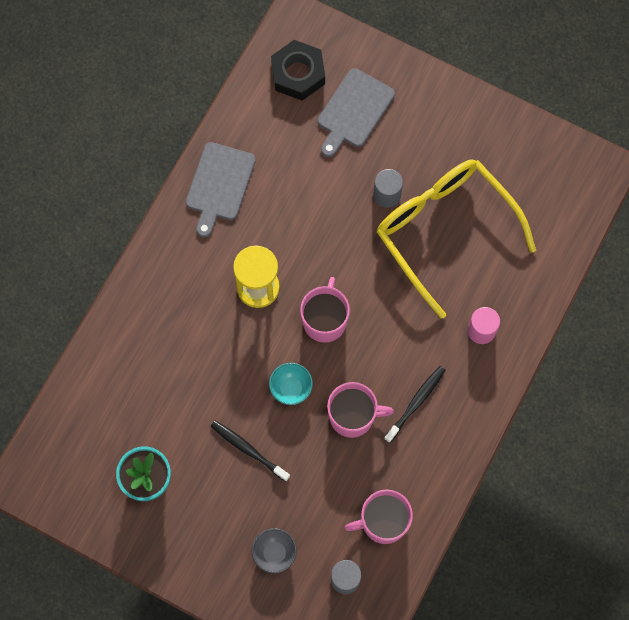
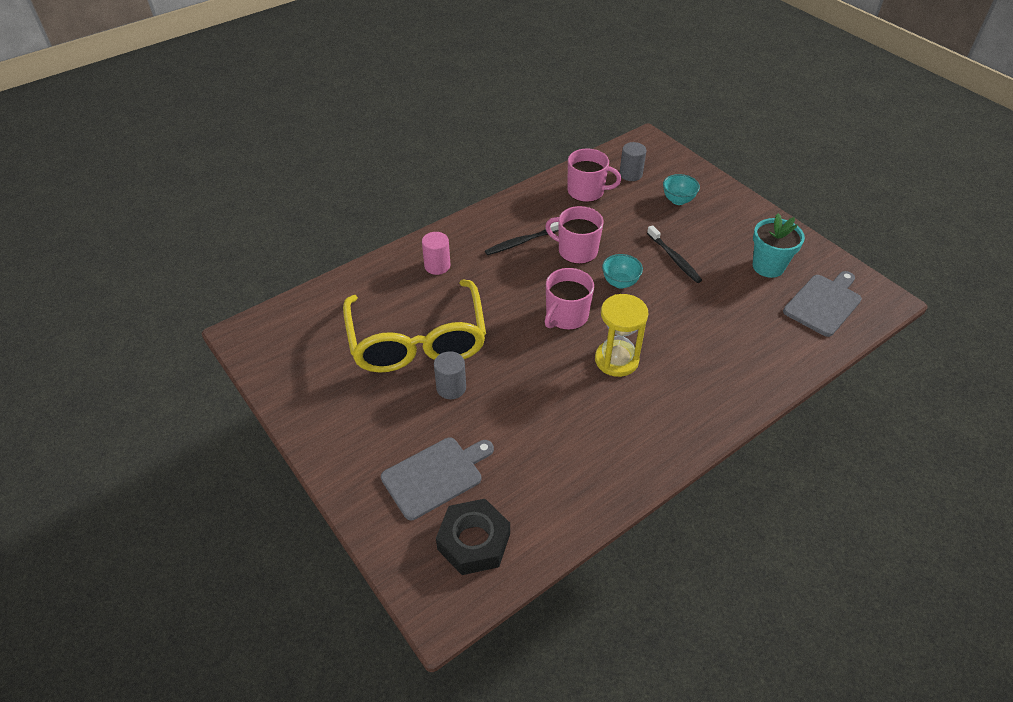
camera: 155 degrees left, 25 degrees down
grey cutting board [186,142,256,237] -> grey cutting board moved to [783,271,862,337]
grey bowl [252,528,297,573] -> turquoise bowl [663,174,700,205]

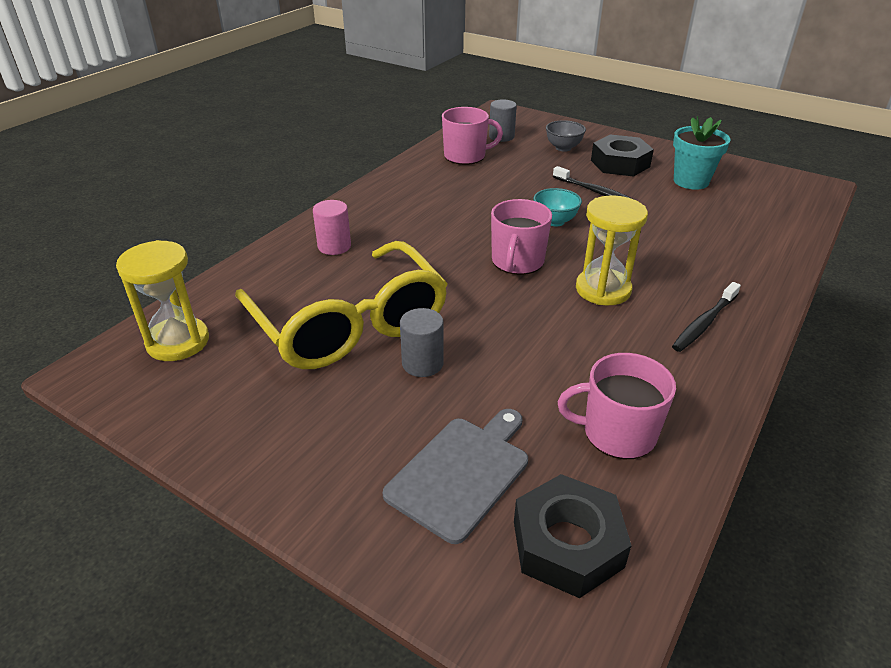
camera: 20 degrees left, 10 degrees down
black toothbrush [485,222,559,255] -> black toothbrush moved to [672,282,741,352]
pink mug [545,206,603,264] -> pink mug moved to [558,353,676,459]
turquoise bowl [663,174,700,205] -> grey bowl [546,120,586,152]
grey cutting board [783,271,862,337] -> none
none -> yellow hourglass [116,240,209,361]
none -> black nut [591,134,654,177]

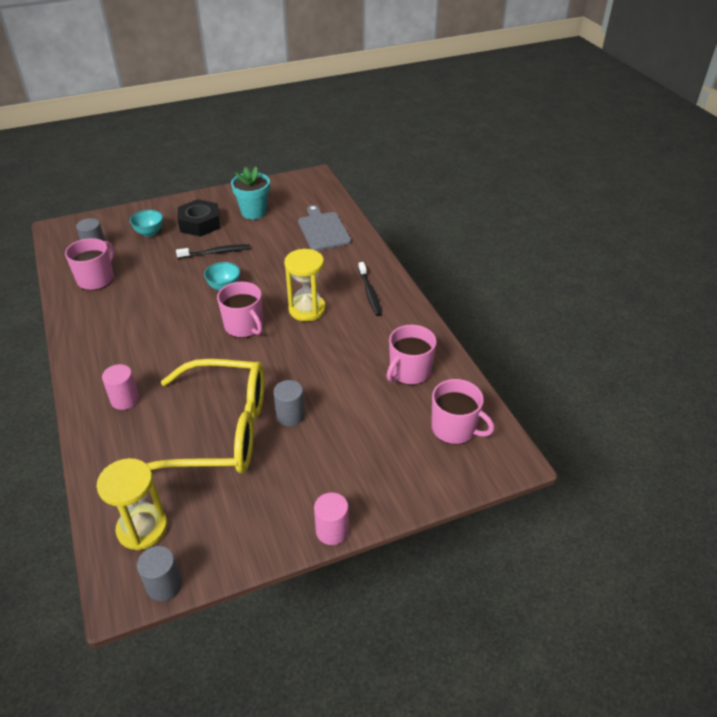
camera: 55 degrees left, 5 degrees up
grey cutting board [383,409,528,544] -> grey cutting board moved to [298,205,351,251]
black nut [514,474,632,598] -> pink mug [431,379,495,445]
grey bowl [546,120,586,152] -> turquoise bowl [130,210,163,237]
none -> grey cylinder [137,546,182,601]
none -> pink cylinder [314,492,349,545]

